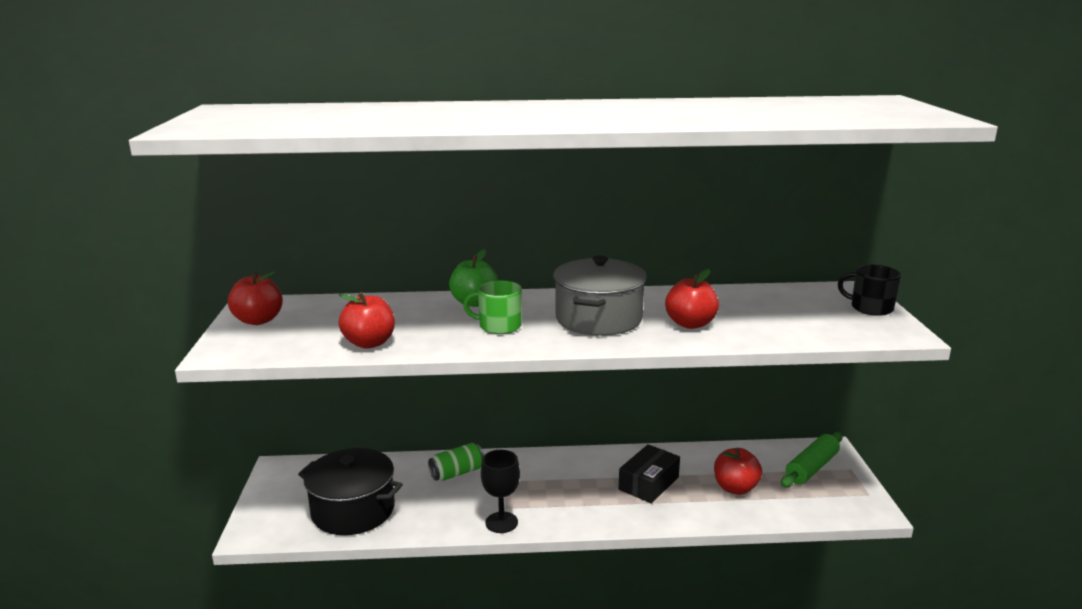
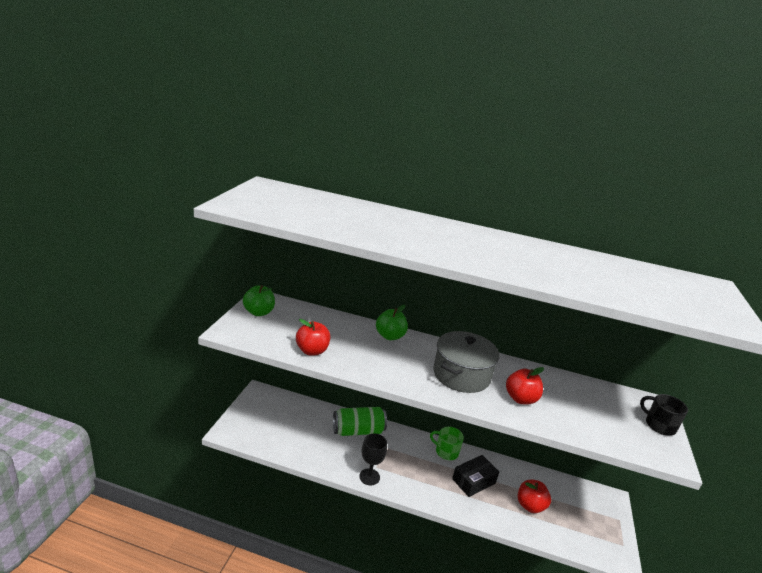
camera: 15 degrees right, 5 degrees up
red apple [228,272,283,325] -> green apple [243,285,275,316]
black pot [298,448,403,535] -> none
green can [428,443,484,481] -> green can [333,407,387,436], size x1.54
green mug [463,281,522,334] -> green mug moved to [430,427,464,460]
green rolling pin [781,432,843,488] -> none

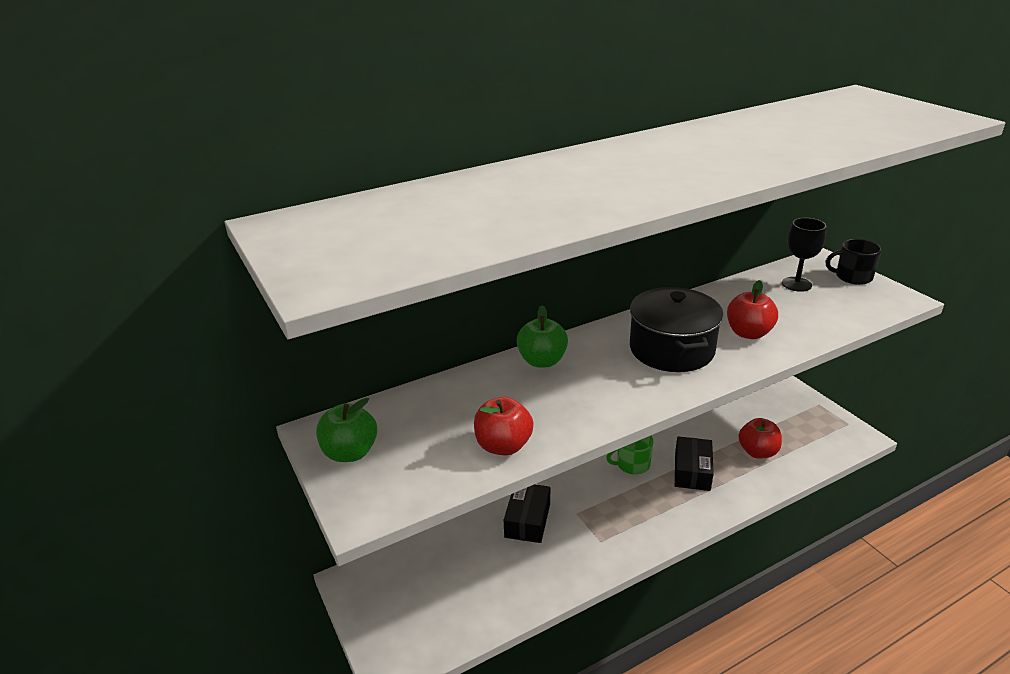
camera: 40 degrees left, 5 degrees up
green can [333,407,387,436] -> black box [504,484,550,543]
black goblet [359,434,387,485] -> black goblet moved to [782,218,826,292]
grey pot [433,331,500,393] -> black pot [630,287,724,372]

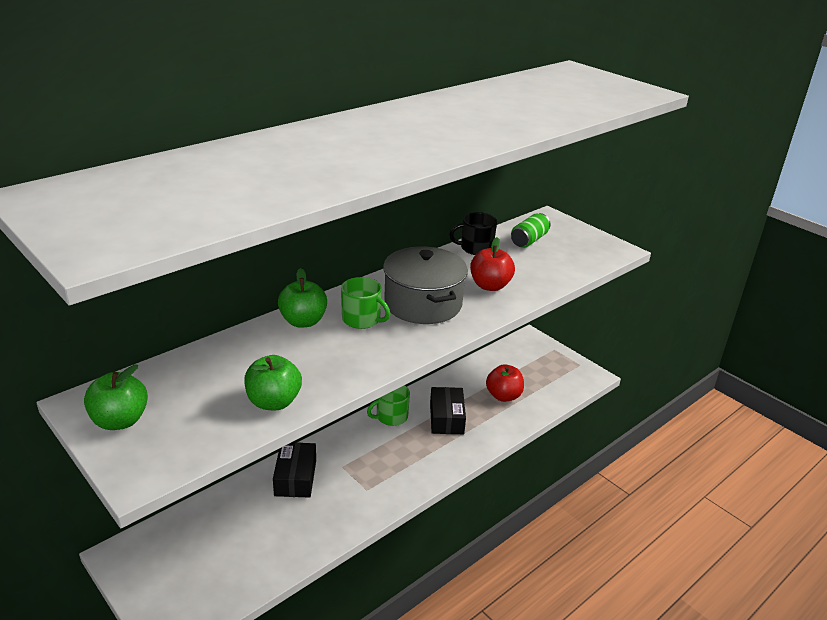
camera: 15 degrees left, 0 degrees up
red apple [474,397,533,455] -> green apple [244,355,302,410]
black pot [630,287,724,372] -> grey pot [383,246,468,324]
black goblet [782,218,826,292] -> green can [511,213,551,248]
black mug [826,239,882,285] -> black mug moved to [449,212,497,255]
none -> green mug [341,277,390,329]

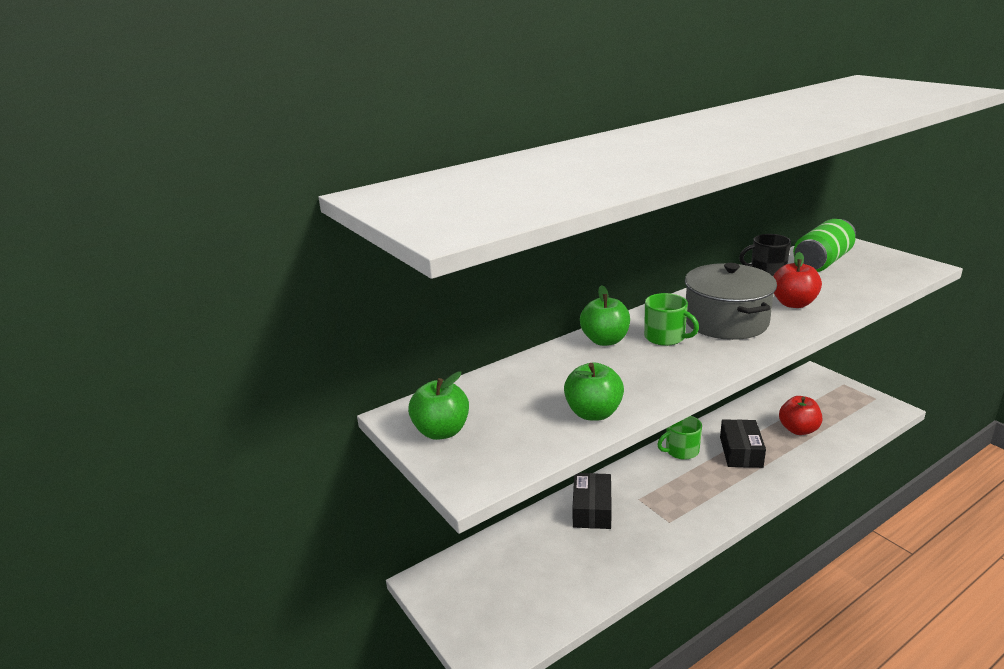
camera: 10 degrees right, 5 degrees down
green can [511,213,551,248] -> green can [793,219,856,272], size x1.54

